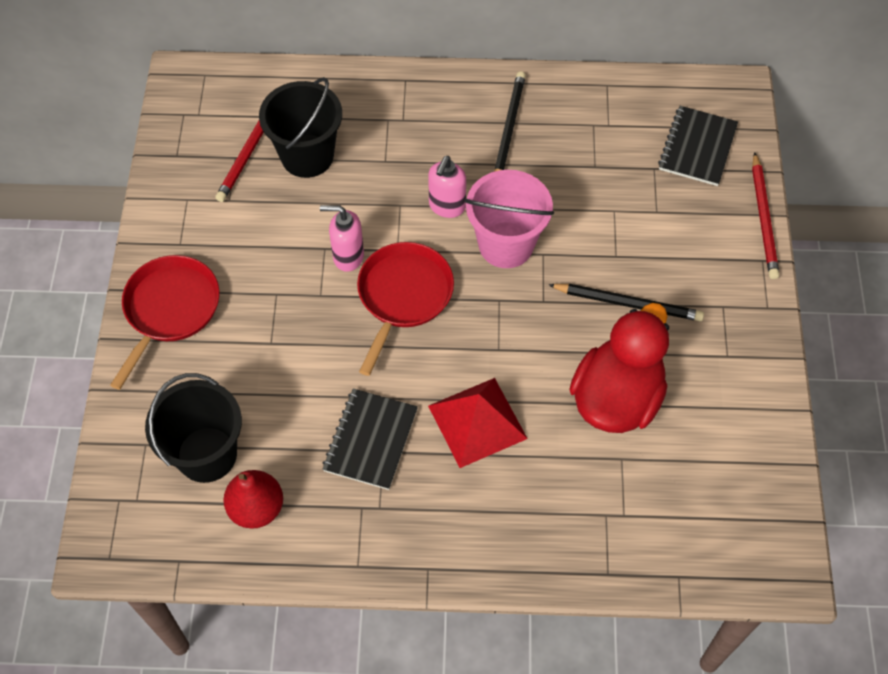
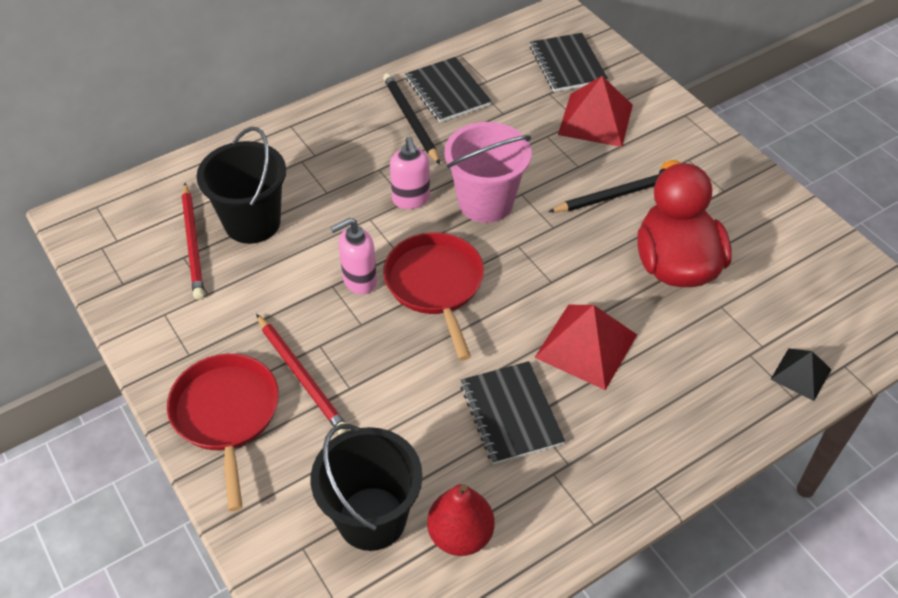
camera: 35 degrees left, 10 degrees down
red pencil [752,152,779,279] -> red pencil moved to [256,314,349,434]
none -> black notebook [405,57,491,122]
none -> red pyramid [558,76,633,147]
none -> black pyramid [771,348,831,401]

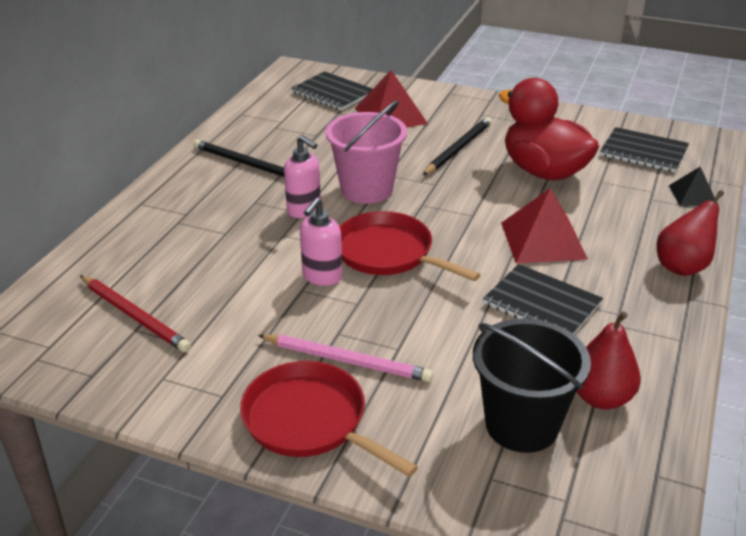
camera: 35 degrees left, 15 degrees down
black bucket [197,127,286,244] -> none
red pencil [256,314,349,434] -> pink pencil [258,334,433,382]
black notebook [405,57,491,122] -> black notebook moved to [600,127,689,172]
none -> red pear [657,190,724,276]

